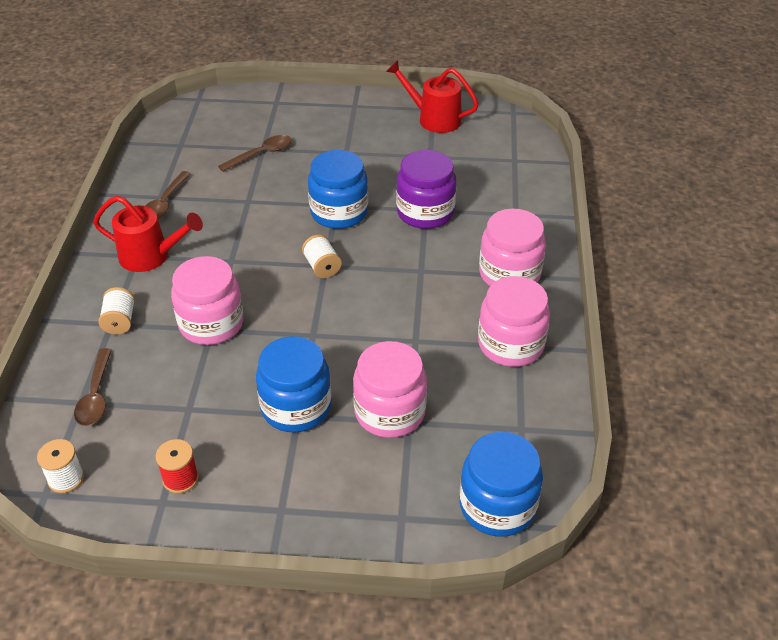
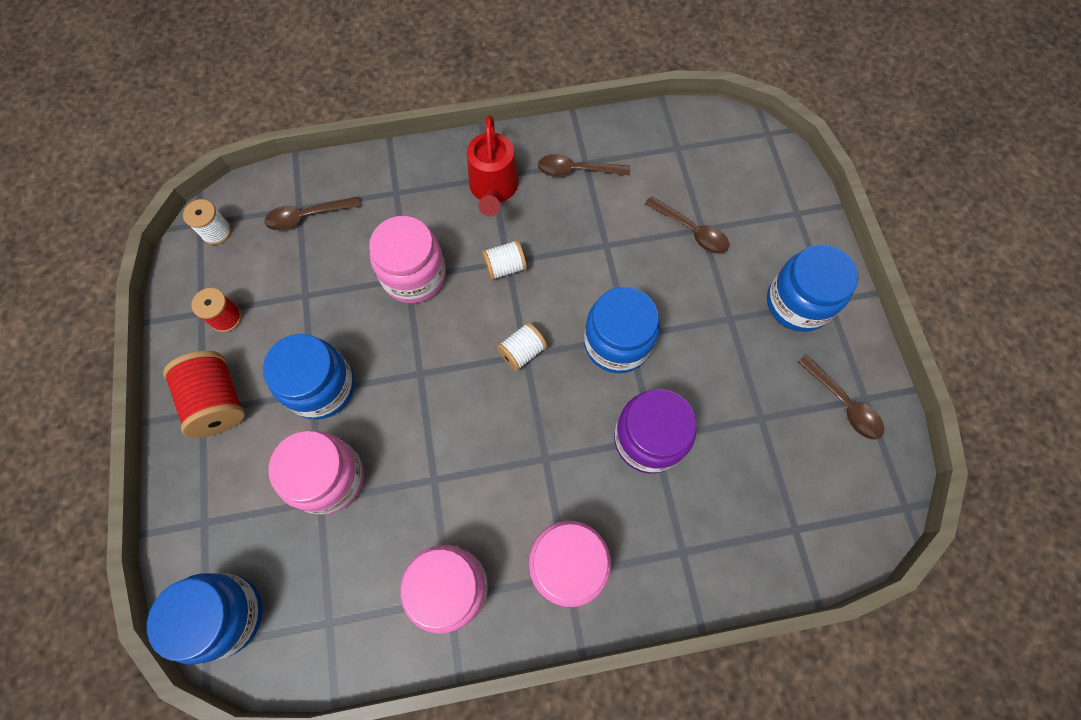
camera: 75 degrees right, 25 degrees up
white spool [98,287,135,335] -> white spool moved to [482,240,527,281]
red watering can [386,60,479,133] -> brown spoon [798,355,884,440]
none -> red spool [163,351,245,438]
none -> blue jar [767,244,858,332]

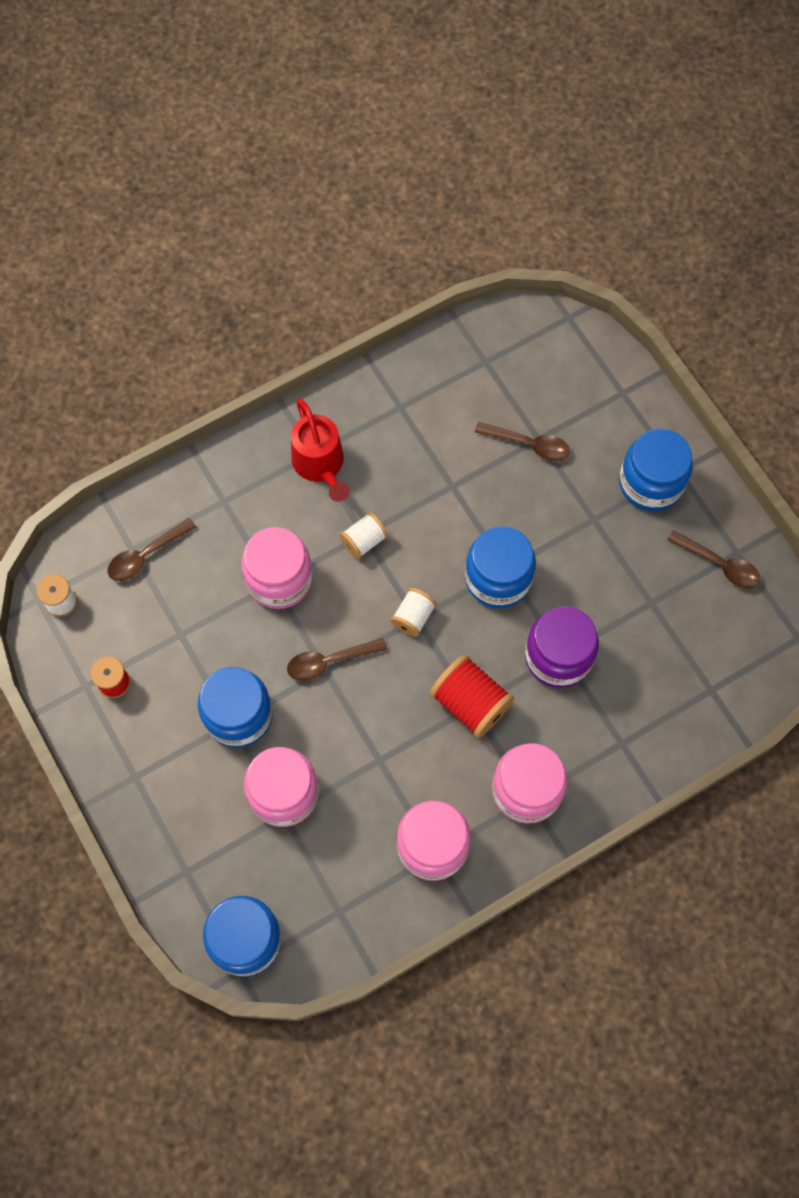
camera: 20 degrees left, 0 degrees up
red spool [163,351,245,438] -> red spool moved to [430,654,514,738]
brown spoon [538,154,630,177] -> brown spoon moved to [287,638,387,681]

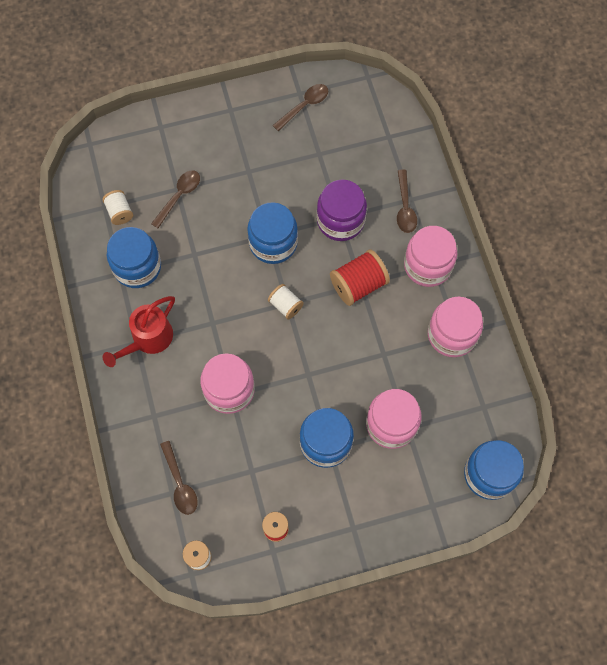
camera: 75 degrees left, 0 degrees up
brown spoon [287,638,387,681] -> brown spoon moved to [397,170,417,233]
red watering can [291,398,350,502] -> red watering can turned 135 degrees clockwise [103,296,175,367]
white spool [340,512,388,559] -> white spool moved to [102,190,133,225]
blue jar [619,429,693,511] -> blue jar moved to [107,227,161,288]

